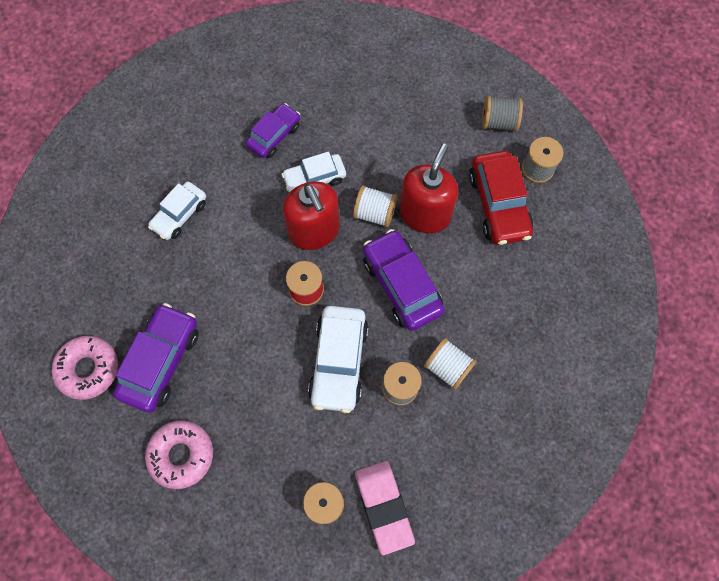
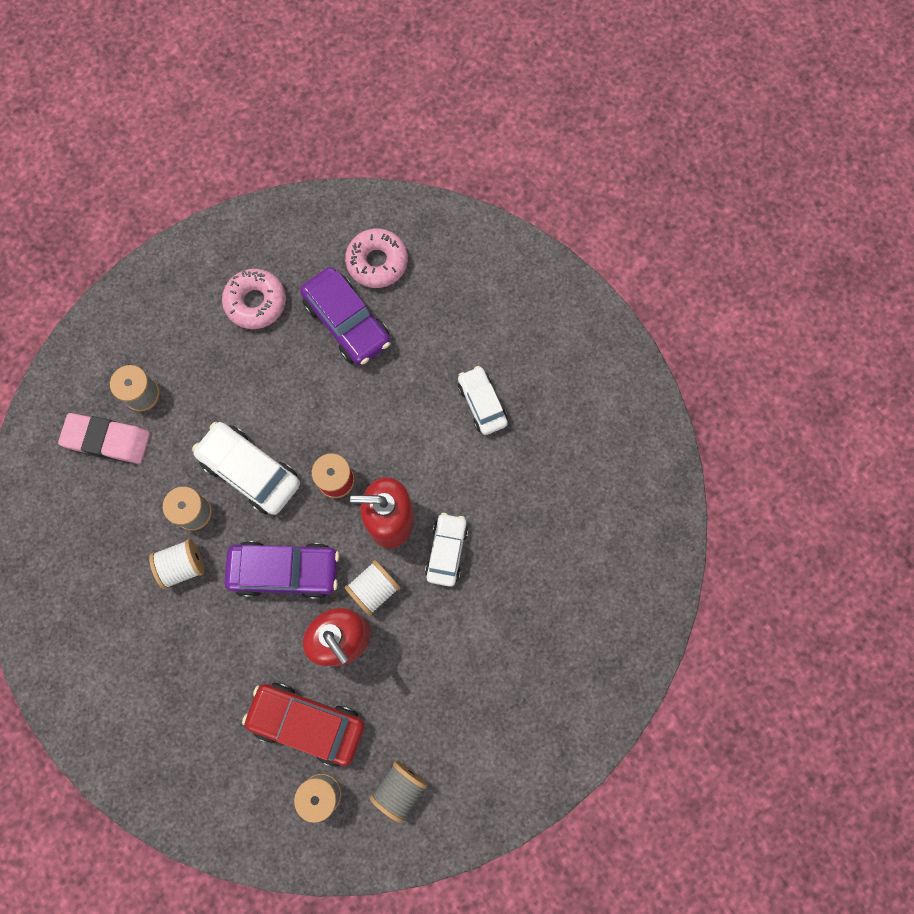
camera: 120 degrees right, 5 degrees up
purple car [246,103,300,158] -> none

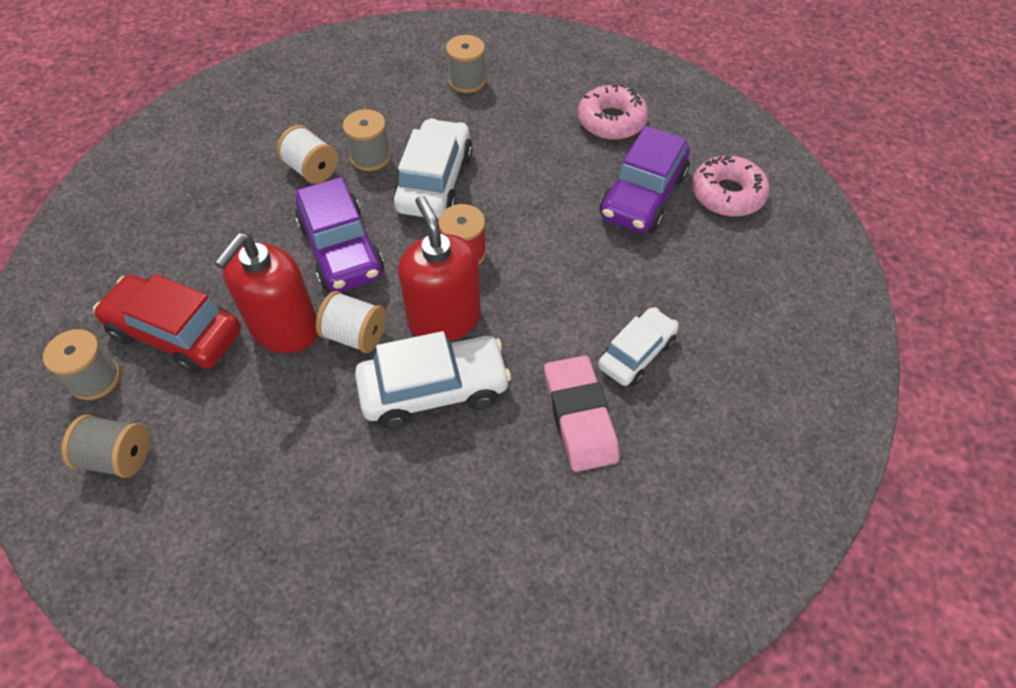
camera: 65 degrees right, 20 degrees down
pink eraser [58,413,150,464] -> pink eraser moved to [544,355,620,472]
red car [242,683,365,767] -> red car turned 60 degrees counterclockwise [93,274,241,374]
white car [425,513,468,587] -> white car [355,331,511,429], size x1.56

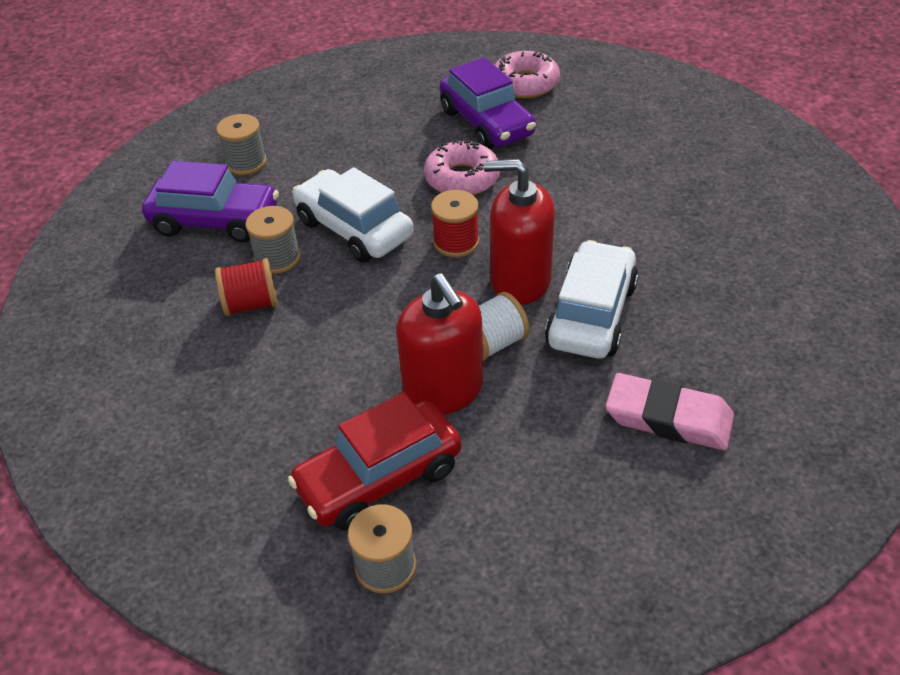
camera: 55 degrees left, 10 degrees down
grey spool [62,415,149,478] -> none
white spool [277,125,338,184] -> red spool [215,258,278,316]
purple car [295,177,384,292] -> purple car moved to [142,161,279,243]
pink eraser [544,355,620,472] -> pink eraser moved to [605,373,734,451]
pink donut [578,84,648,140] -> pink donut moved to [424,139,500,195]
white car [598,307,679,386] -> none

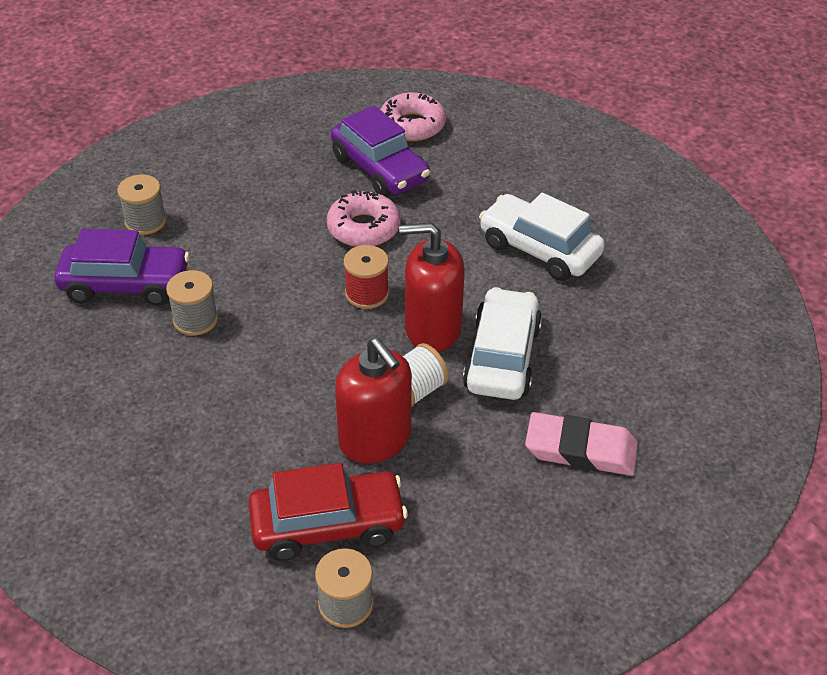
camera: 10 degrees left, 0 degrees up
red spool [215,258,278,316] -> none
red car [288,392,462,531] -> red car turned 150 degrees counterclockwise [248,463,408,561]
white car [292,167,414,262] -> white car moved to [479,193,605,281]

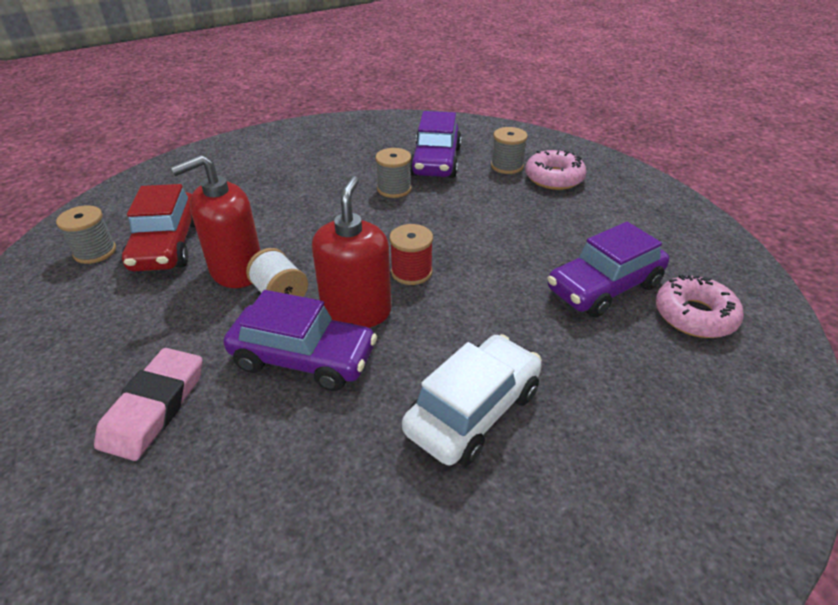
camera: 95 degrees right, 5 degrees down
pink donut [326,190,401,247] -> pink donut moved to [525,150,587,190]
white car [463,287,542,400] -> purple car [224,290,377,391]

